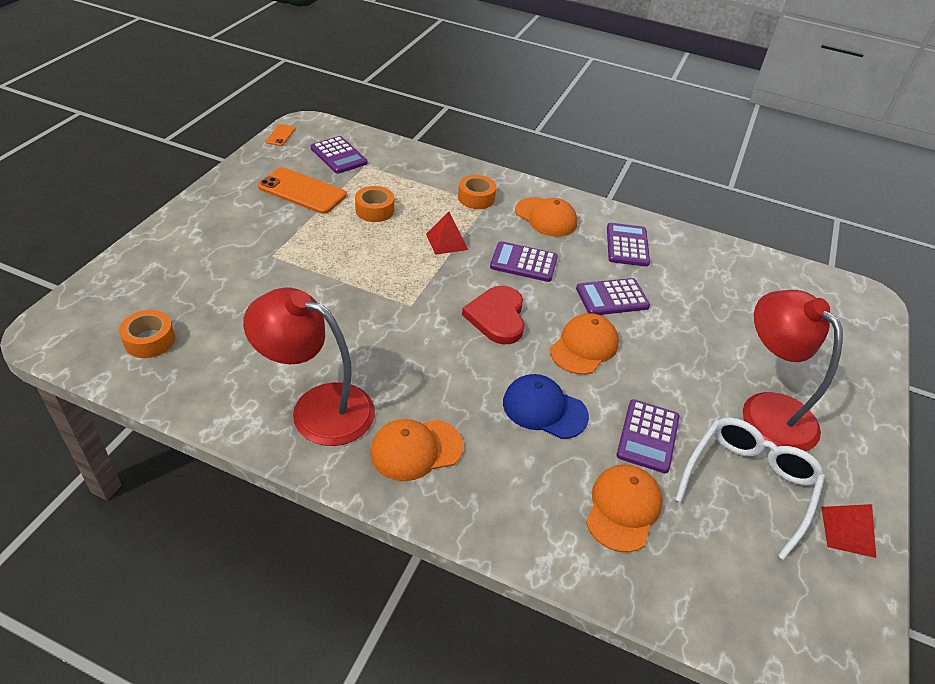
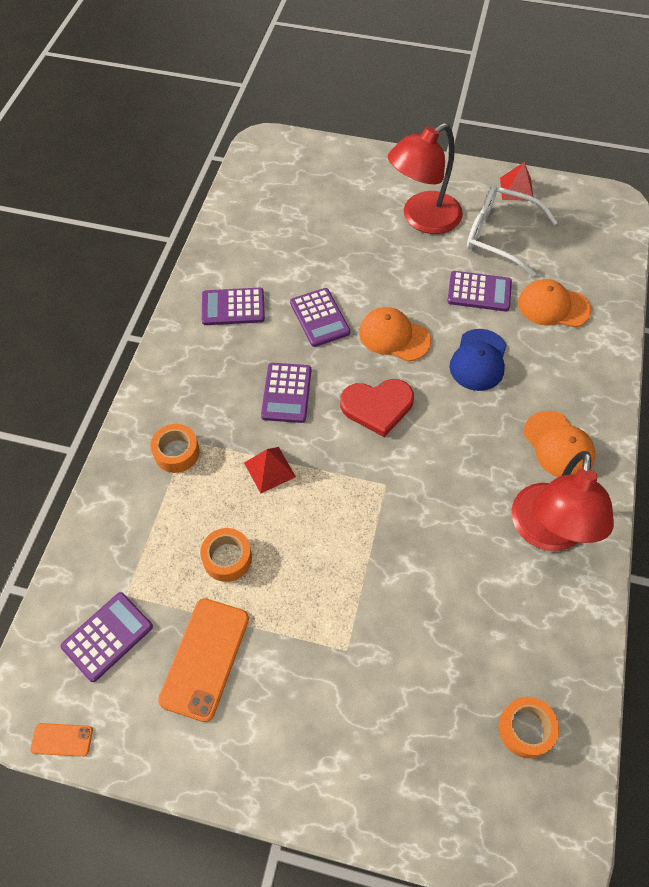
camera: 95 degrees left, 15 degrees up
orange cap [515,197,577,237] -> none

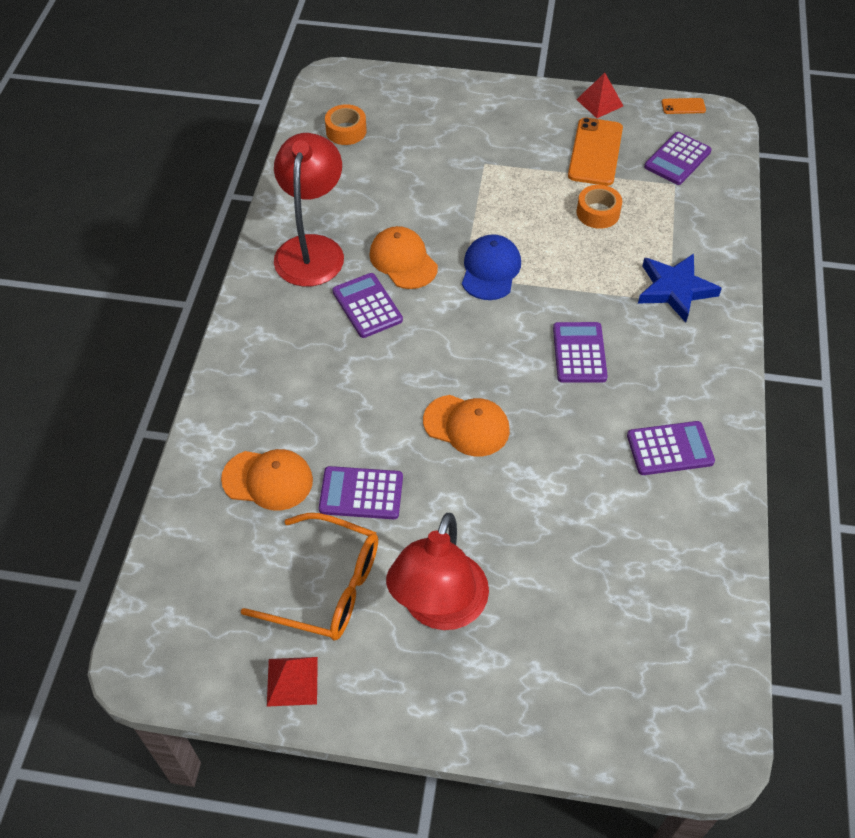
camera: 175 degrees right, 5 degrees down
orange tape [151,424,200,473] -> blue star [638,254,722,323]
red pyramid [244,447,296,493] -> red pyramid moved to [576,73,623,118]
purple calculator [290,288,350,347] -> purple calculator moved to [332,273,403,338]
red heart [340,379,414,437] -> none
red lamp [388,123,463,234] -> red lamp turned 150 degrees clockwise [386,513,489,630]
blue cap [450,329,507,391] -> blue cap moved to [462,234,521,300]
white glasses [467,185,558,276] -> orange glasses [241,513,378,640]
orange cap [524,411,595,477] -> orange cap moved to [369,226,438,289]

